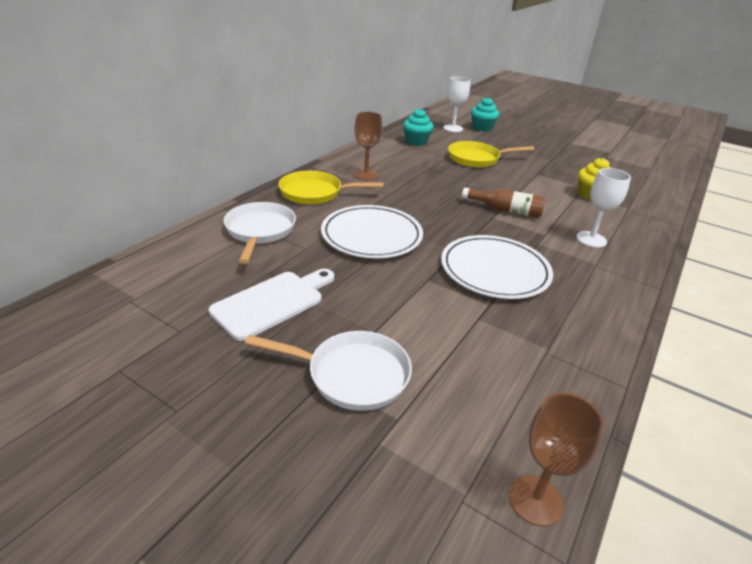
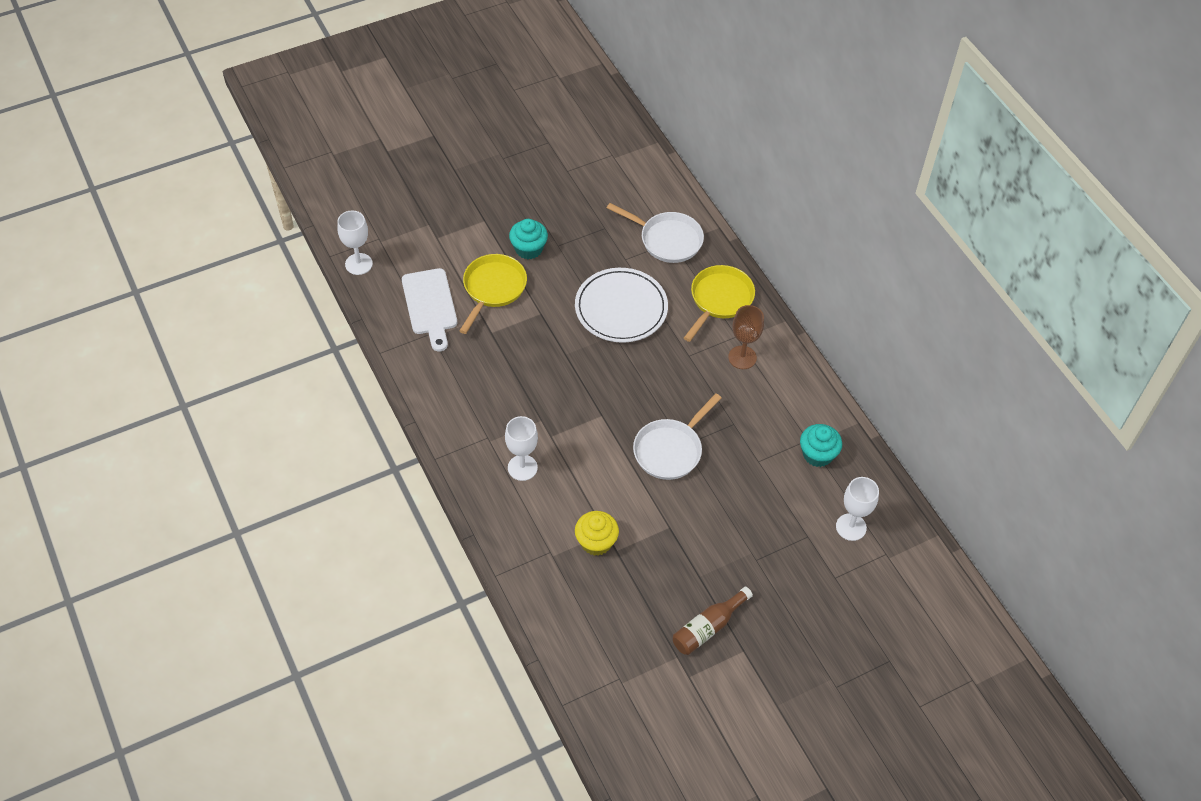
camera: 120 degrees right, 20 degrees up
white cutting board [209,269,334,341] -> white cutting board moved to [402,268,457,351]
white pan [245,331,412,411] -> white pan moved to [633,393,721,480]
white plate [441,235,553,299] -> none
yellow pan [448,141,534,167] -> yellow pan moved to [459,254,527,334]
brown bottle [462,187,546,218] -> brown bottle moved to [673,587,753,655]
turquoise cupcake [471,97,499,132] -> turquoise cupcake moved to [509,219,548,259]
brown goblet [509,393,604,527] -> white goblet [337,210,373,275]

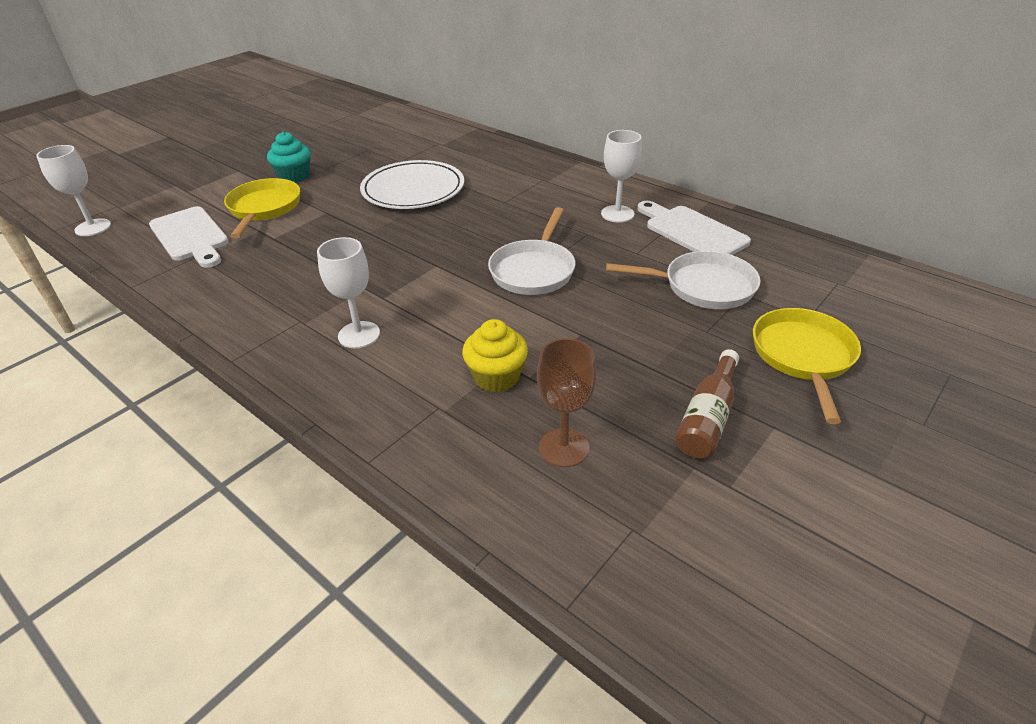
camera: 20 degrees left, 15 degrees down
white pan [607,203,704,263] -> white pan moved to [606,251,761,309]
yellow pan [684,265,755,342] -> yellow pan moved to [753,308,861,424]
brown goblet [728,305,764,369] -> brown goblet moved to [537,338,596,467]
turquoise cupcake [800,424,842,467] -> white cutting board [637,201,751,255]
white goblet [836,477,879,541] -> white goblet moved to [601,130,642,223]

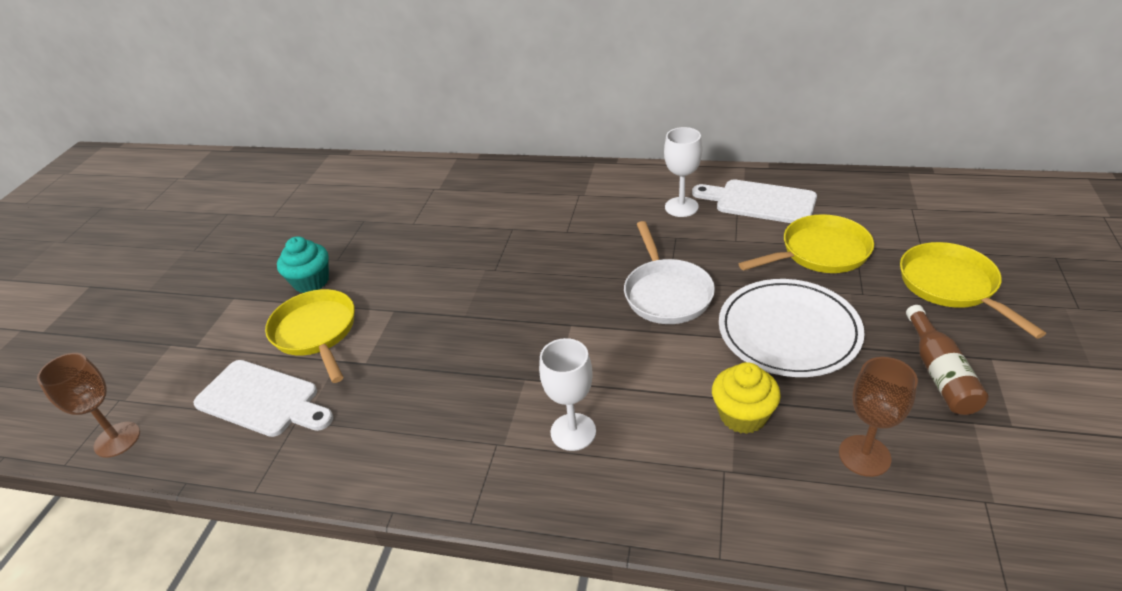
camera: 25 degrees left, 0 degrees up
white goblet [36,145,111,236] -> brown goblet [37,353,140,458]
white plate [360,160,464,209] -> white plate moved to [719,279,865,377]
white pan [606,251,761,309] -> yellow pan [739,214,874,273]

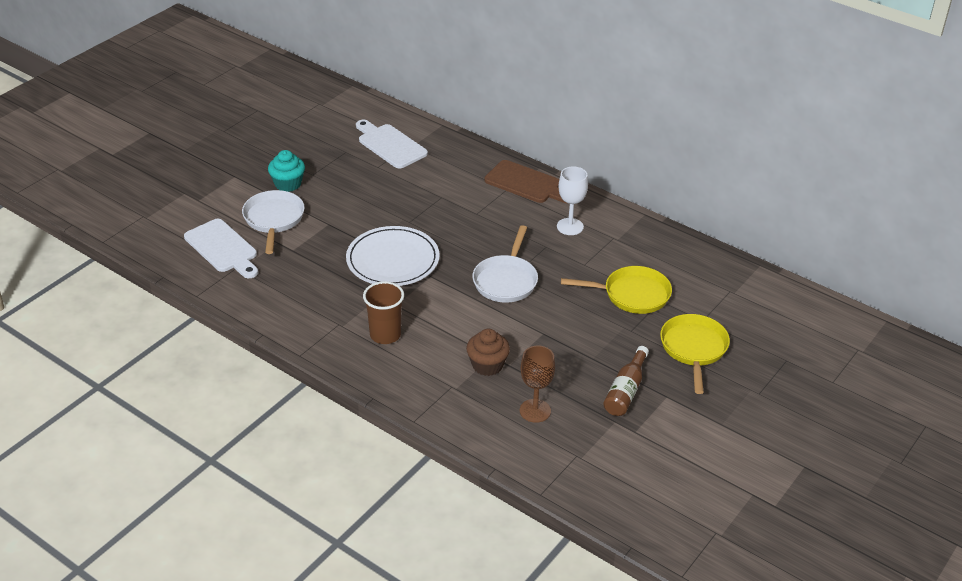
camera: 20 degrees right, 0 degrees up
brown goblet [37,353,140,458] -> none
yellow pan [265,289,355,383] -> white pan [242,190,305,254]
white goblet [539,338,596,451] -> brown cup [363,281,404,344]
white cutting board [692,180,817,223] -> white cutting board moved to [356,120,428,169]
yellow cupcake [712,362,781,434] -> brown cupcake [466,329,510,376]
white plate [719,279,865,377] -> white plate moved to [346,226,440,286]
none -> brown cutting board [484,160,566,203]

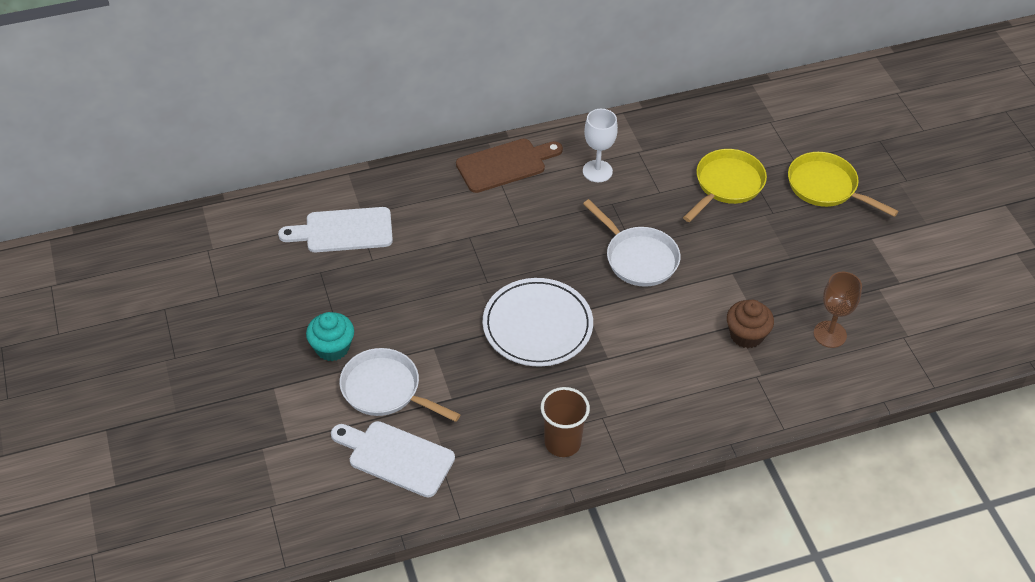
camera: 55 degrees left, 10 degrees up
white cutting board [184,219,258,278] -> white cutting board turned 150 degrees counterclockwise [331,421,455,498]
brown cup [363,281,404,344] -> brown cup moved to [541,387,590,457]
brown bottle [603,346,649,416] -> none

